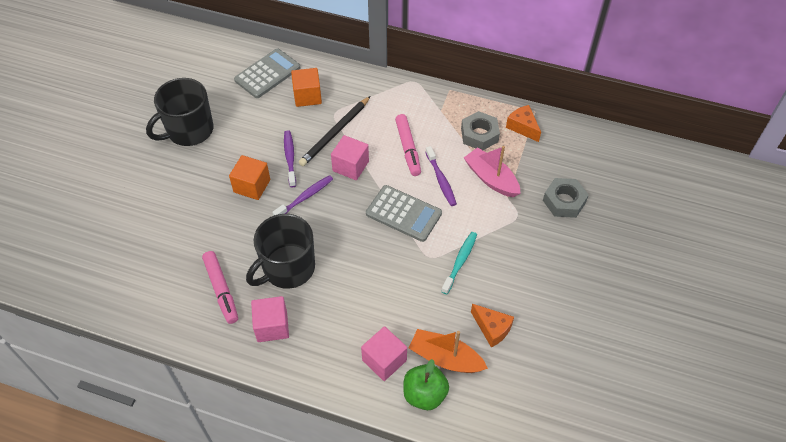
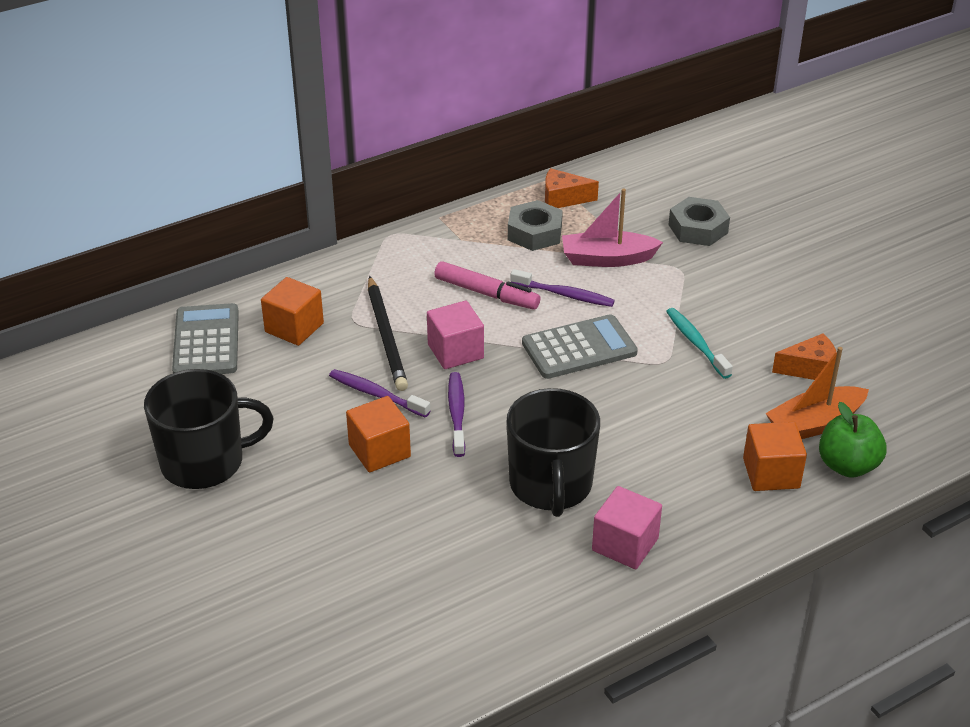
camera: 50 degrees left, 15 degrees down
black mug [146,78,213,146] -> black mug turned 105 degrees counterclockwise [144,369,274,489]
pink marker [202,251,238,324] -> none
pink cube [361,326,407,381] -> orange cube [743,422,807,491]

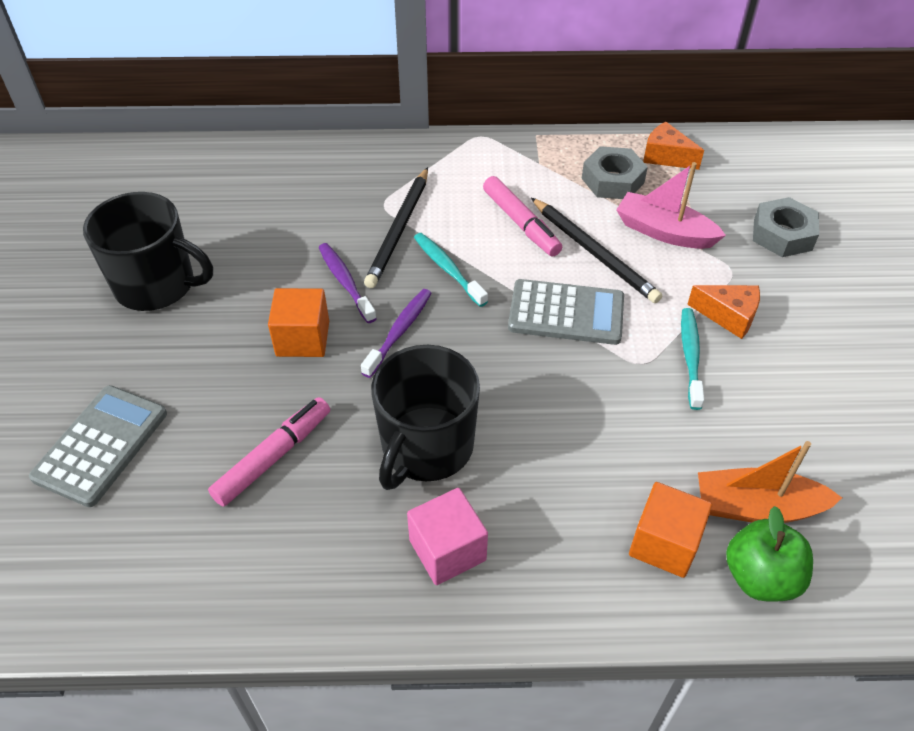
camera: 30 degrees right, 10 degrees up
grey calculator [172,303,239,374] -> grey calculator moved to [29,385,167,507]
orange cube [261,277,324,346] -> none
pink cube [427,301,484,369] -> turquoise toothbrush [414,233,488,307]
purple toothbrush [510,269,615,307] -> black pencil [531,198,662,303]
orange cheese [772,333,837,380] -> orange cheese moved to [687,285,760,339]
none -> pink marker [208,397,330,507]

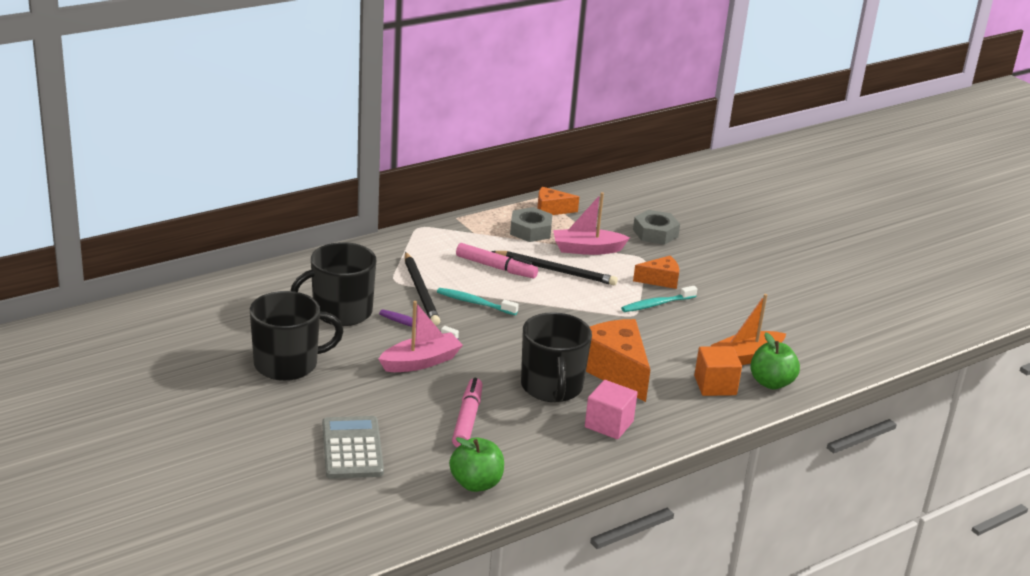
camera: 35 degrees left, 20 degrees down
orange cube [268,288,329,357] -> pink boat [378,301,463,372]
purple toothbrush [361,289,432,378] -> none
grey calculator [508,279,624,345] -> none
turquoise toothbrush [681,308,704,410] -> turquoise toothbrush turned 90 degrees counterclockwise [621,286,697,312]
none -> black mug [291,242,376,326]
none -> green apple [449,437,504,492]
none -> orange cheese [586,319,650,402]

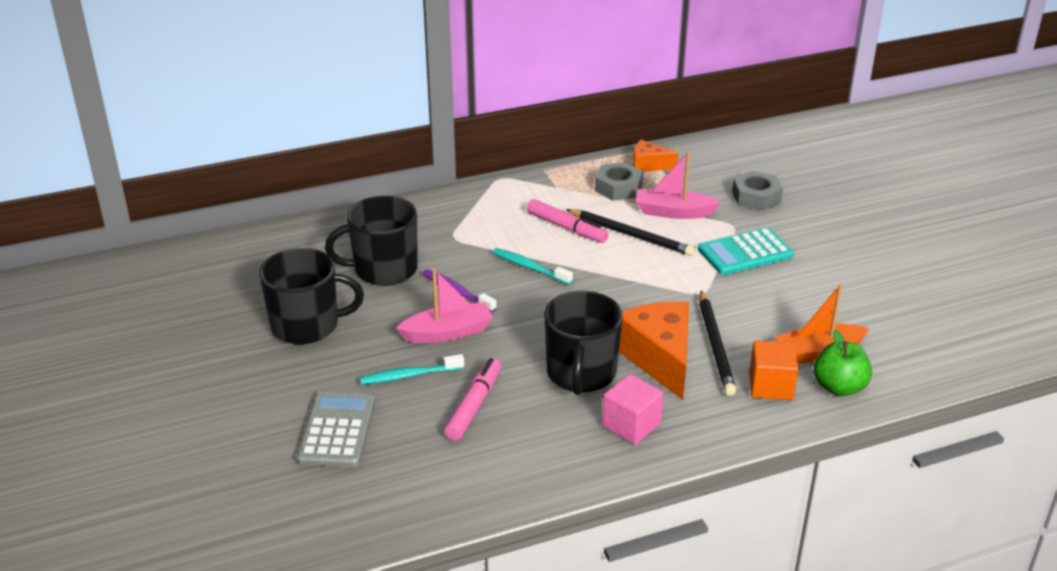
camera: 15 degrees right, 5 degrees up
black pencil [405,252,440,326] -> black pencil moved to [699,291,736,396]
green apple [449,437,504,492] -> none
turquoise toothbrush [621,286,697,312] -> turquoise toothbrush moved to [360,354,464,385]
orange cheese [633,256,679,289] -> turquoise calculator [698,227,794,275]

